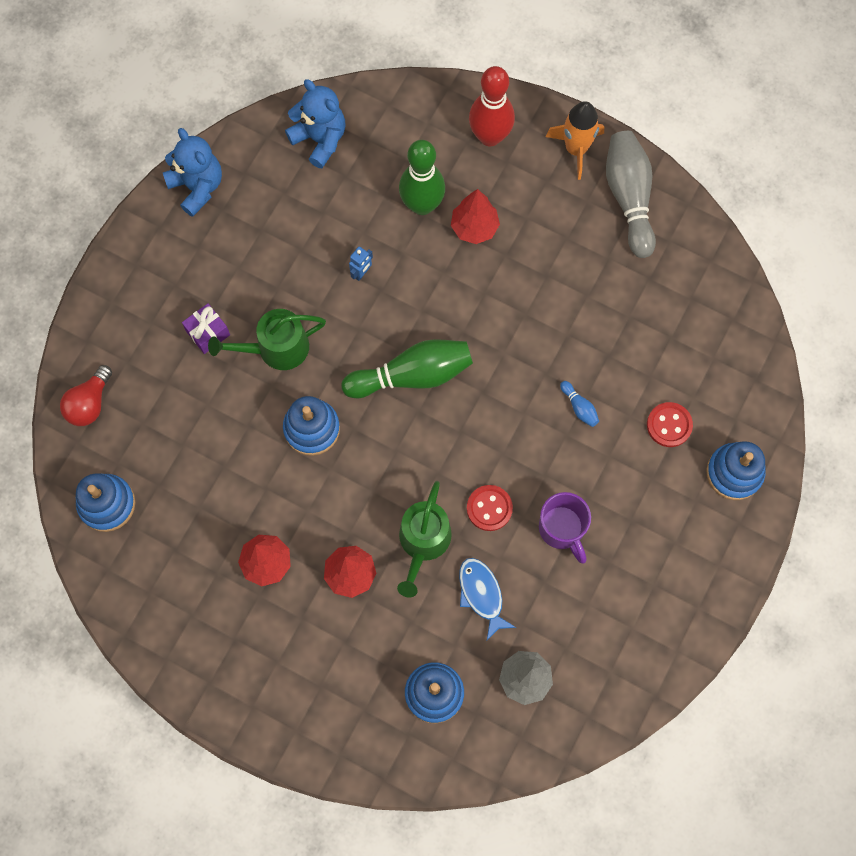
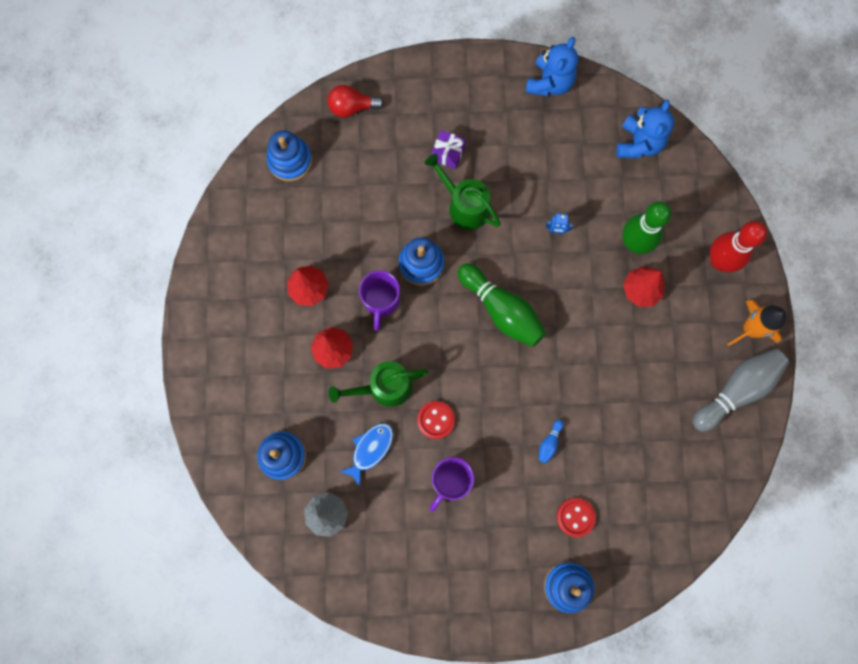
camera: 60 degrees right, 5 degrees up
none -> purple mug [359,271,400,331]

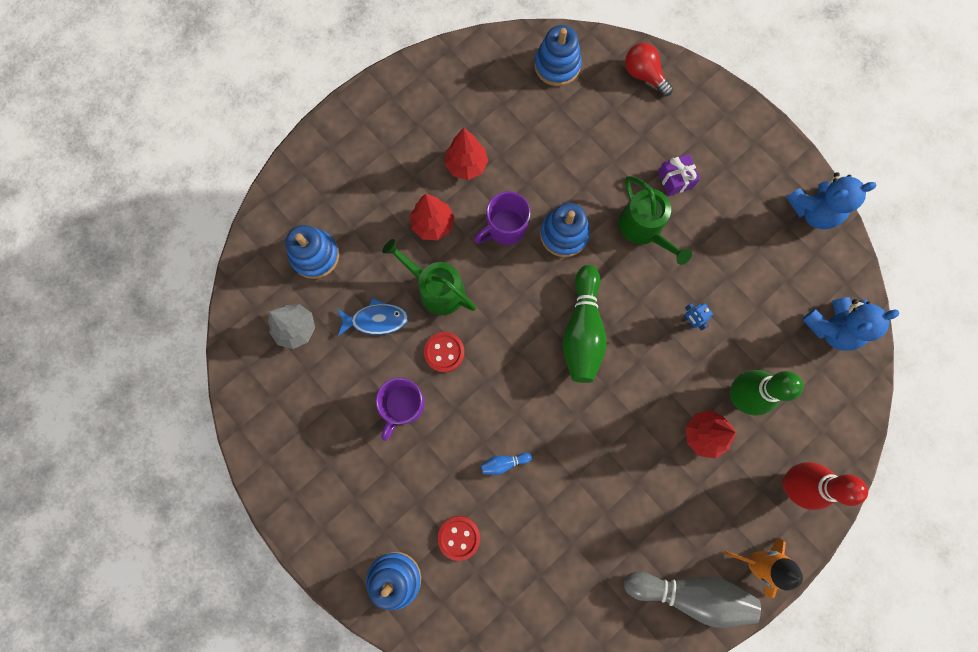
camera: 50 degrees right, 0 degrees up
green watering can [425,154,501,230] -> green watering can turned 150 degrees clockwise [619,176,692,265]
purple mug [430,457,474,512] -> purple mug turned 60 degrees counterclockwise [375,377,425,441]

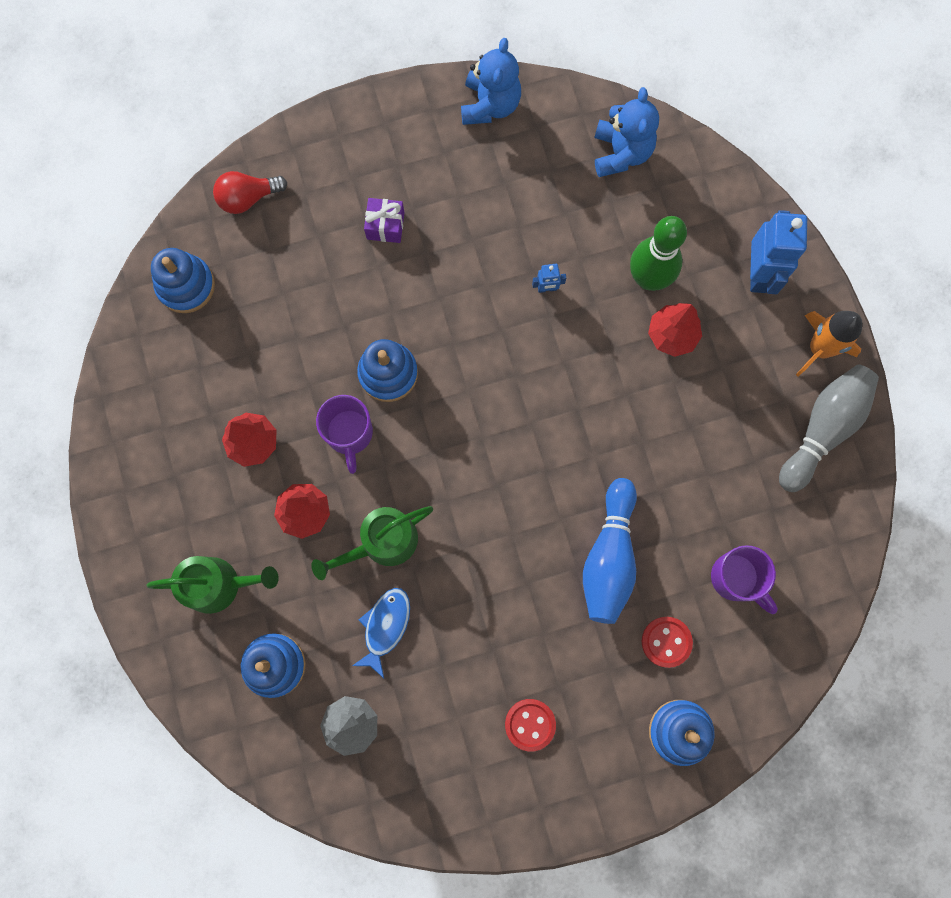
camera: 65 degrees left, 0 degrees up
purple mug [375,377,425,441] -> purple mug moved to [711,545,778,614]
red button [424,332,465,372] -> red button moved to [505,699,556,752]
blue bowling pin [481,453,532,475] -> blue bowling pin [583,478,637,624], size x2.39
green bowling pin [563,265,607,383] -> none
green watering can [619,176,692,265] -> green watering can moved to [147,556,279,614]
red bowling pin [782,462,868,510] -> blue robot [750,210,807,294]

